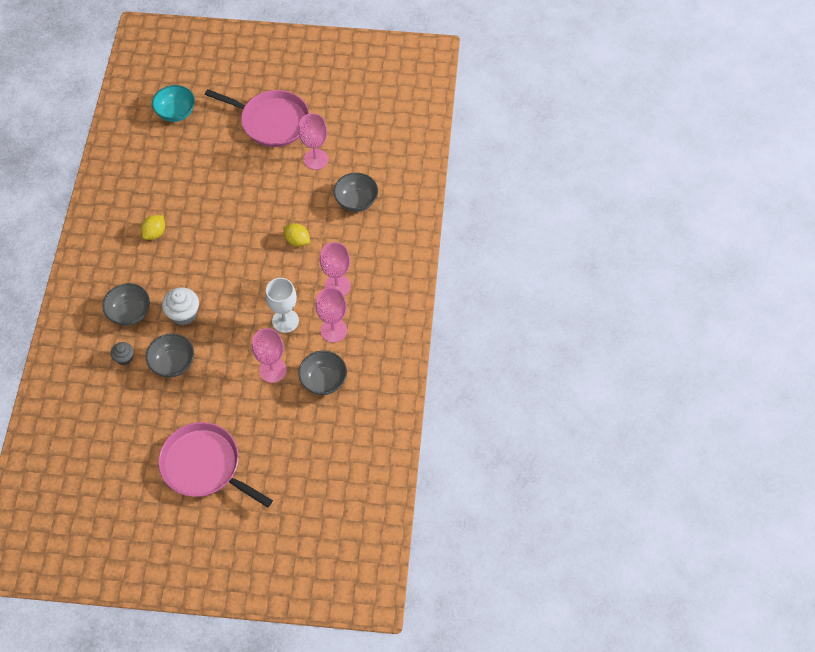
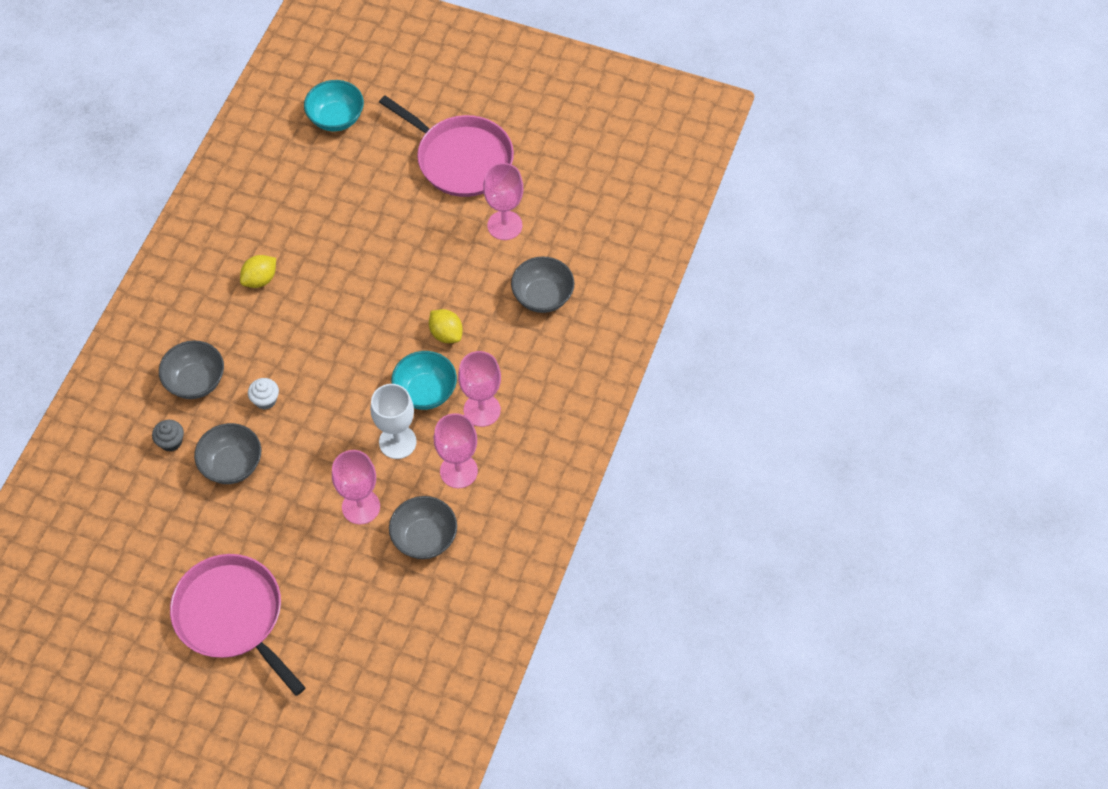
camera: 15 degrees right, 0 degrees up
white cupcake [162,287,199,325] -> white cupcake [248,378,279,410], size x0.61
none -> turquoise bowl [391,351,457,410]

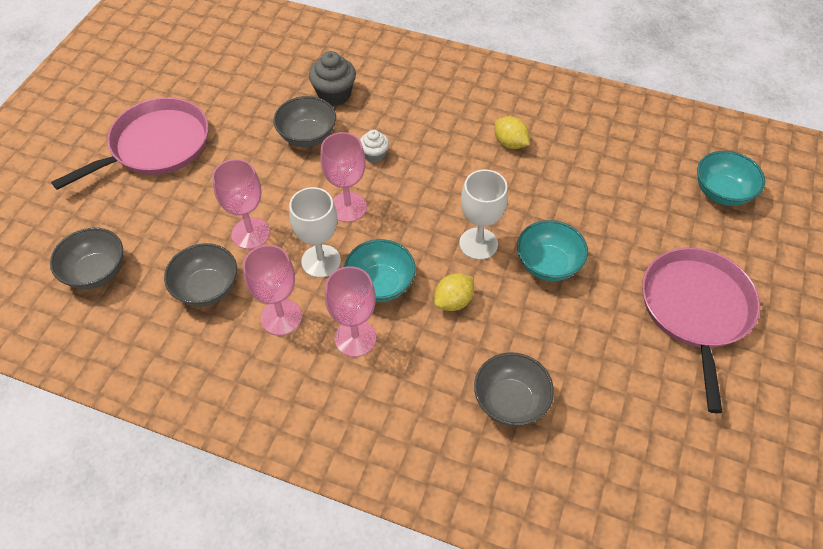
camera: 90 degrees right, 5 degrees down
grey cupcake [152,420,184,452] -> grey cupcake [309,51,356,106], size x1.65
grey bowl [159,340,224,399] -> grey bowl moved to [50,228,123,289]
pink pan [379,96,514,197] -> pink pan turned 150 degrees clockwise [642,248,760,413]
pink goblet [483,163,523,240] -> pink goblet moved to [320,132,367,222]
none -> white goblet [459,169,508,260]
none -> turquoise bowl [517,220,588,281]

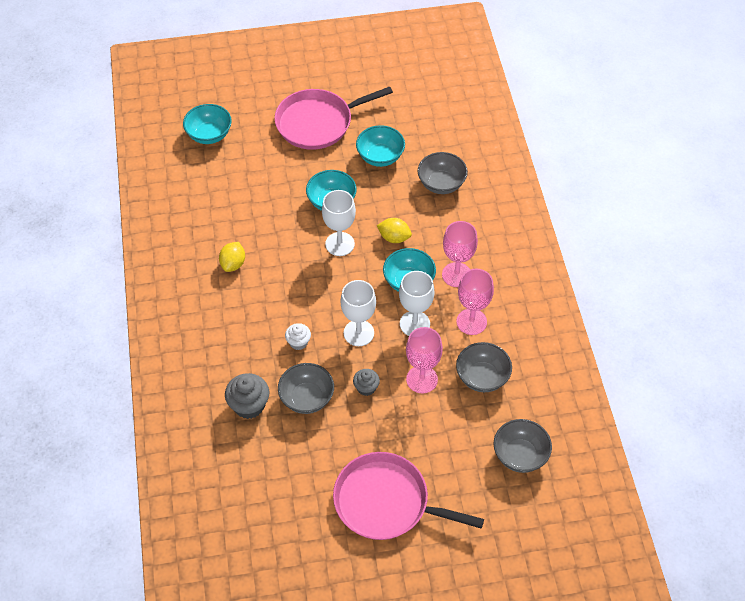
camera: 120 degrees left, 0 degrees up
pink goblet [320,132,367,222] -> white goblet [341,280,376,346]
none -> grey cupcake [353,369,380,396]
none -> turquoise bowl [356,125,405,167]

